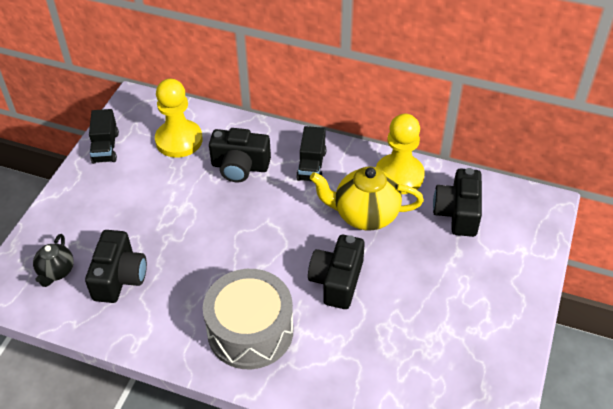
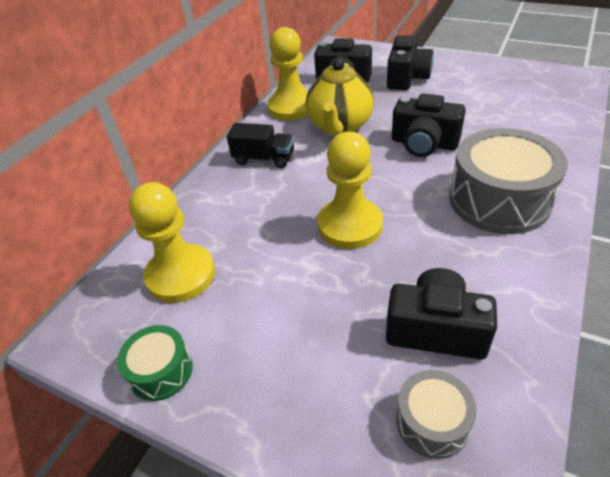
camera: 80 degrees left, 5 degrees down
black teapot [33,234,74,287] -> grey drum [396,370,477,459]
black truck [89,109,119,164] -> green drum [117,325,193,401]
black camera [209,128,271,182] -> black camera moved to [387,35,434,90]
none -> yellow pawn [317,132,383,249]

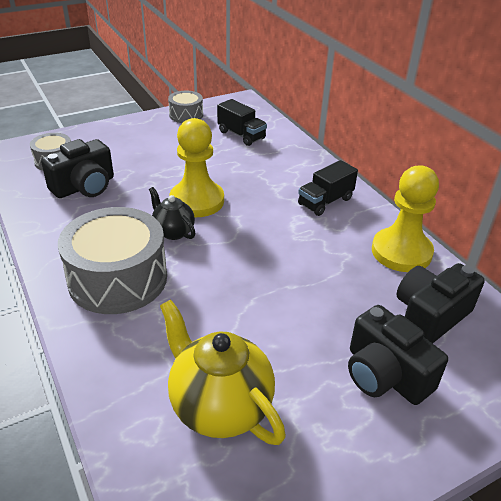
camera: 120 degrees right, 5 degrees down
green drum [117,325,193,401] -> grey drum [168,91,203,123]
yellow pawn [129,182,215,303] -> black truck [217,99,267,146]
yellow teapot [306,59,374,136] -> yellow teapot moved to [160,299,286,445]
black camera [392,93,466,157] -> none
none -> black teapot [149,187,195,240]

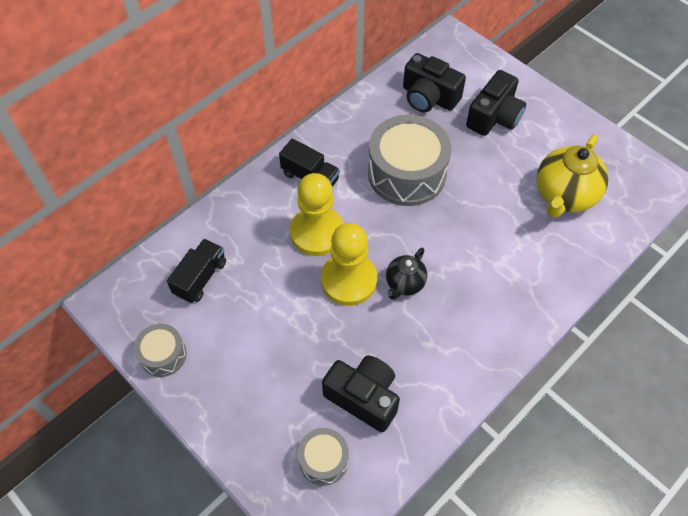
camera: 105 degrees left, 20 degrees up
grey drum [58,207,167,314] -> grey drum moved to [368,115,451,206]
yellow pawn [372,166,439,272] -> yellow pawn moved to [290,173,344,256]

